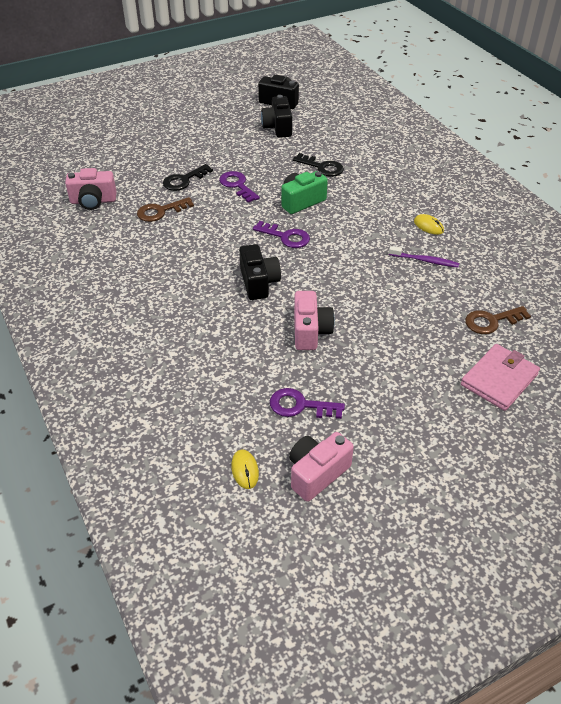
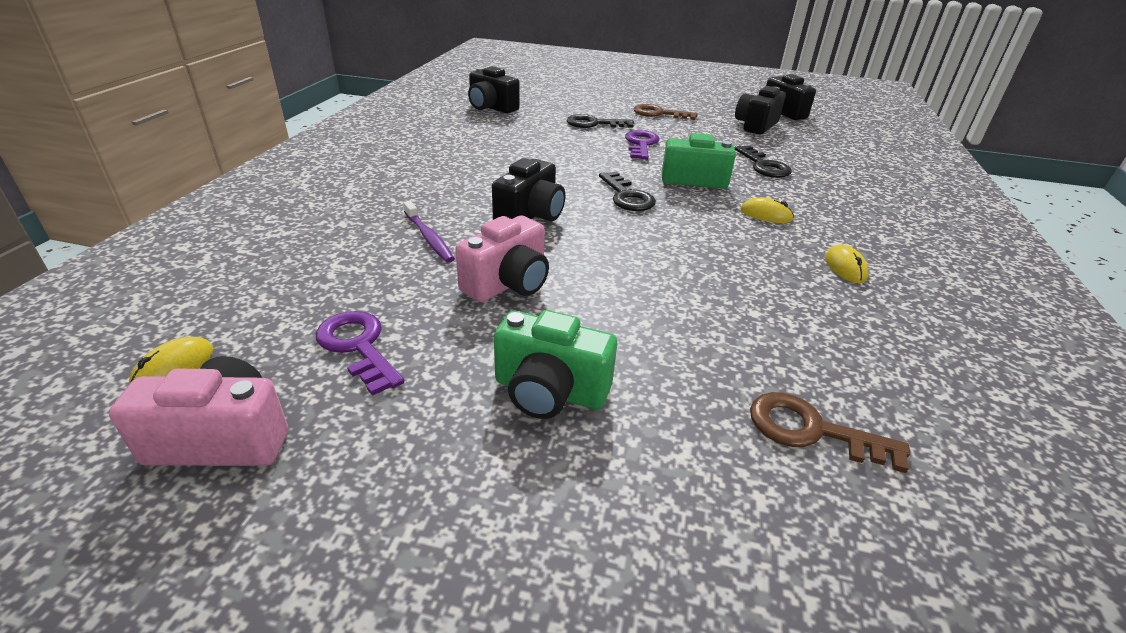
camera: 40 degrees right, 10 degrees down
pink camera [65,168,117,210] -> black camera [468,66,520,113]
brown key [137,197,194,222] -> brown key moved to [634,104,698,120]
purple key [253,221,310,248] -> black key [599,171,656,211]
purple toothbrush [389,246,459,268] -> purple toothbrush moved to [403,201,455,263]
pink wallet [461,344,540,411] -> none
none -> green camera [494,310,617,419]
none -> yellow mouse [740,197,794,223]

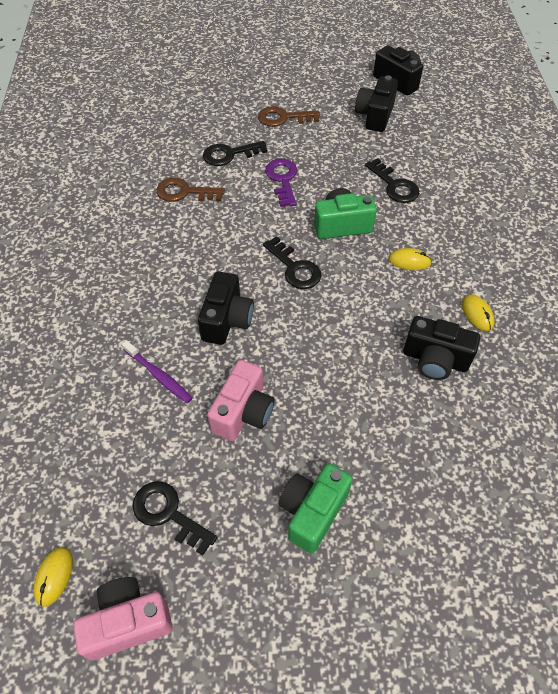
camera: 15 degrees left, 20 degrees up
purple key [316,311,404,396] -> black key [132,481,218,556]
black camera [468,66,520,113] -> black camera moved to [403,316,480,380]
green camera [494,310,617,419] -> green camera turned 120 degrees clockwise [279,463,353,553]
brown key [750,392,910,473] -> brown key moved to [156,177,225,202]

